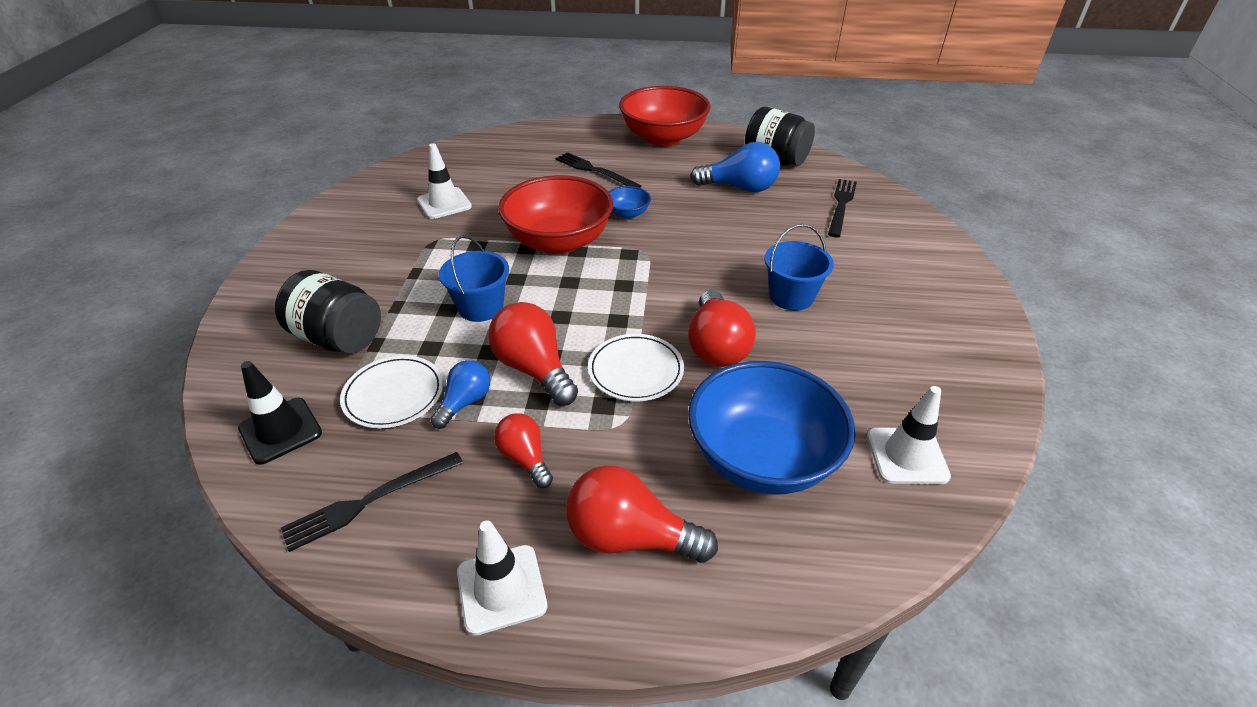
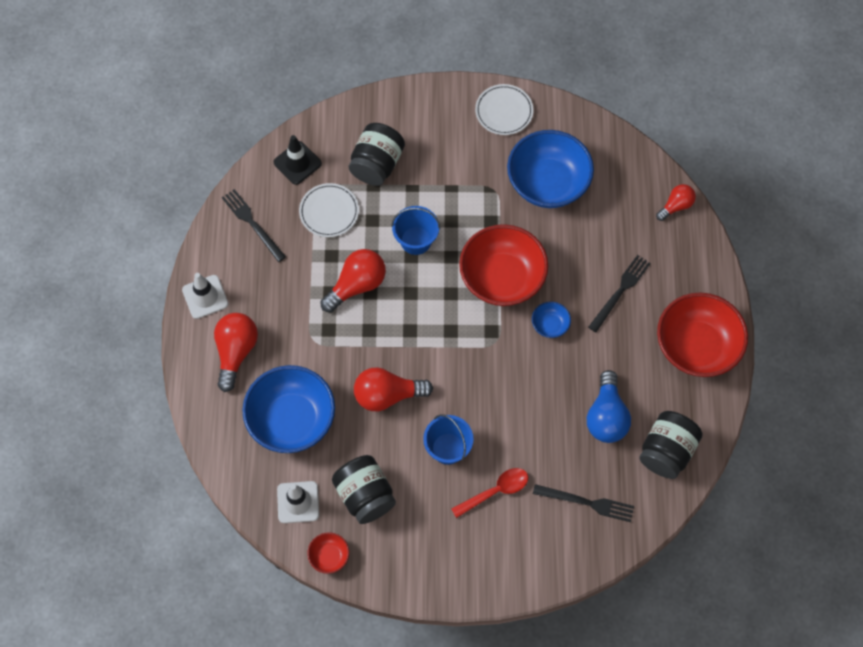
camera: 85 degrees right, 25 degrees up
white traffic cone [417,143,472,219] -> blue bowl [507,130,594,208]
blue light bulb [430,360,490,429] -> none
red light bulb [494,413,553,488] -> red light bulb moved to [656,184,696,221]
white plate [588,334,684,401] -> white plate moved to [475,84,534,135]
none -> red bowl [307,532,349,574]
none -> black jar [332,455,396,524]
none -> red spoon [451,468,528,518]

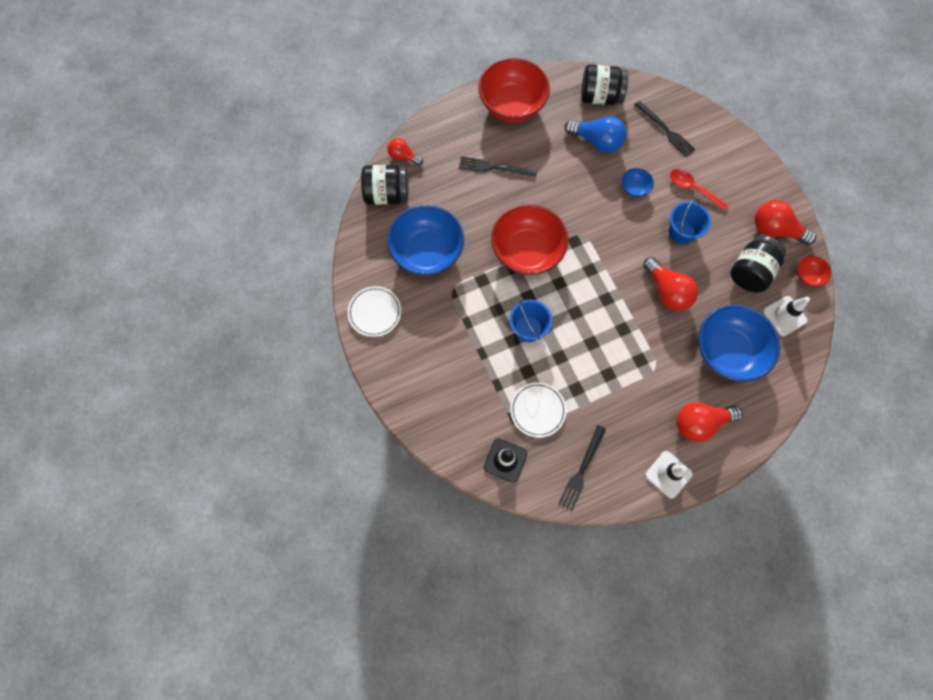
camera: 115 degrees left, 5 degrees up
red light bulb [320,249,386,312] -> red light bulb moved to [755,200,816,245]
black jar [349,123,405,186] -> black jar moved to [361,165,408,205]
blue bowl [532,302,571,338] -> blue bowl moved to [621,168,654,197]
black fork [533,484,634,522] -> black fork turned 150 degrees clockwise [635,101,695,157]
blue light bulb [587,370,631,443] -> blue light bulb turned 45 degrees clockwise [564,116,626,153]

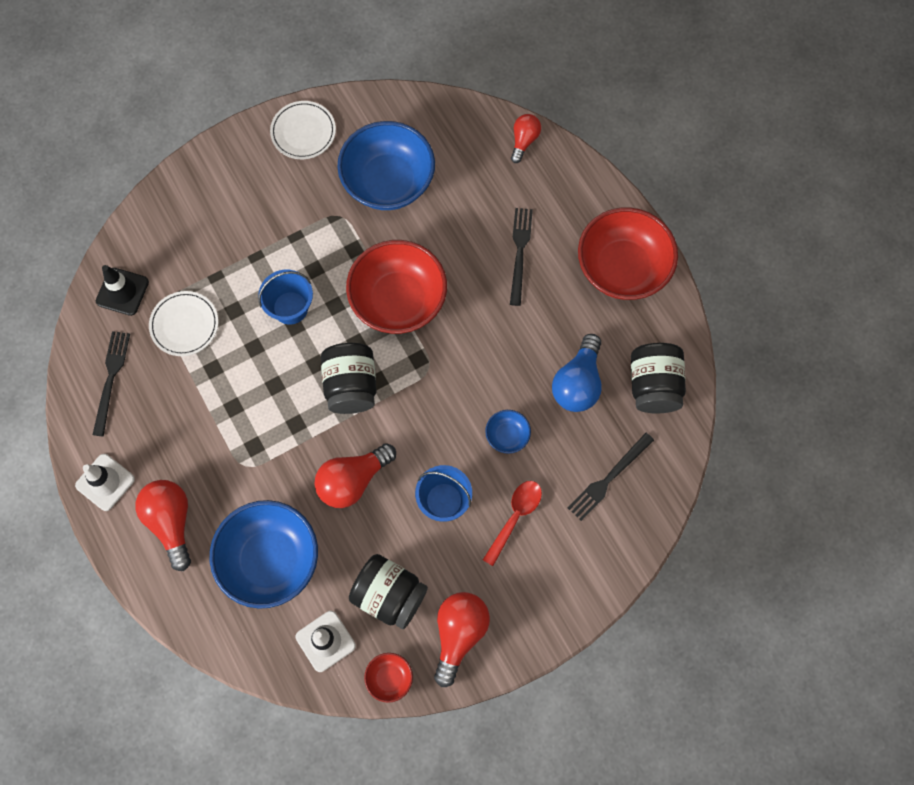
camera: 85 degrees right, 0 degrees up
black jar [361,165,408,205] -> black jar moved to [321,343,377,414]
black fork [558,425,606,510] -> black fork turned 75 degrees clockwise [93,331,130,436]

